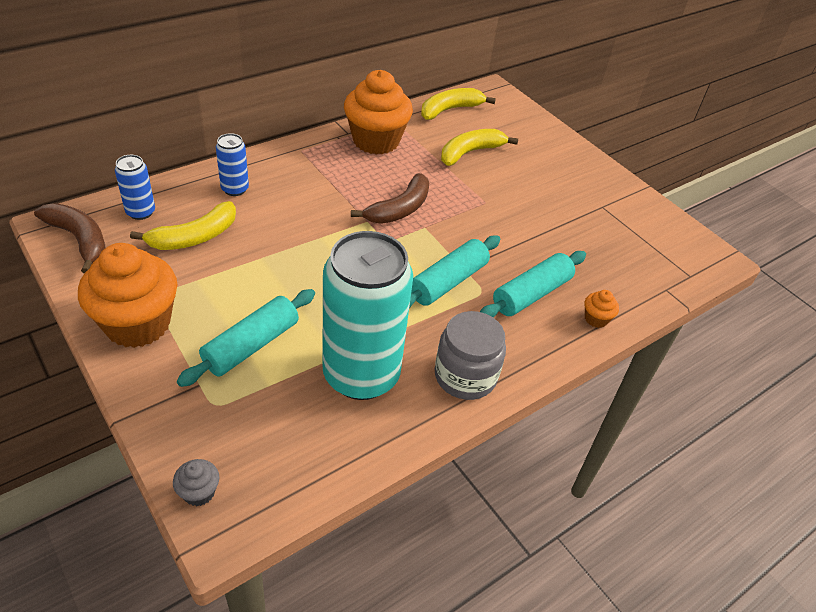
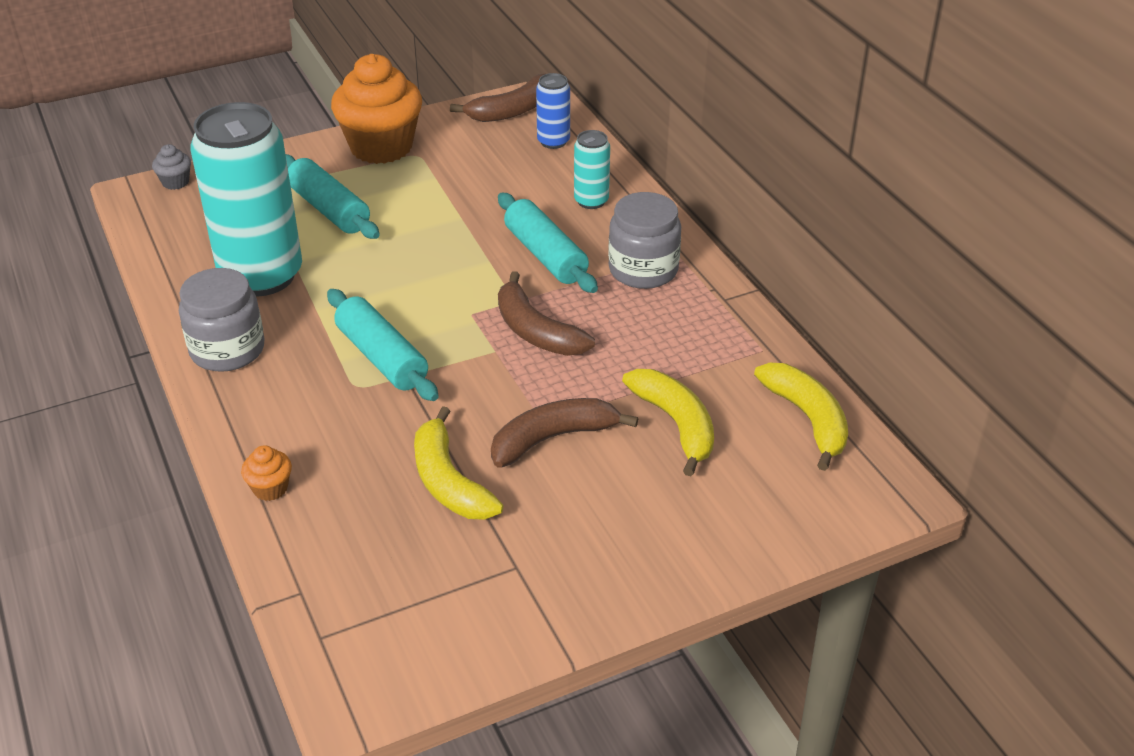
camera: 105 degrees right, 5 degrees down
yellow banana [130,201,236,250] -> yellow banana moved to [414,406,503,520]
blue can [216,133,249,196] -> turquoise can [574,130,610,209]
orange cupcake [344,70,413,155] -> none
turquoise rolling pin [480,251,586,317] -> turquoise rolling pin moved to [498,193,598,293]
none -> brown banana [491,398,638,468]
none -> grey jar [608,192,681,289]

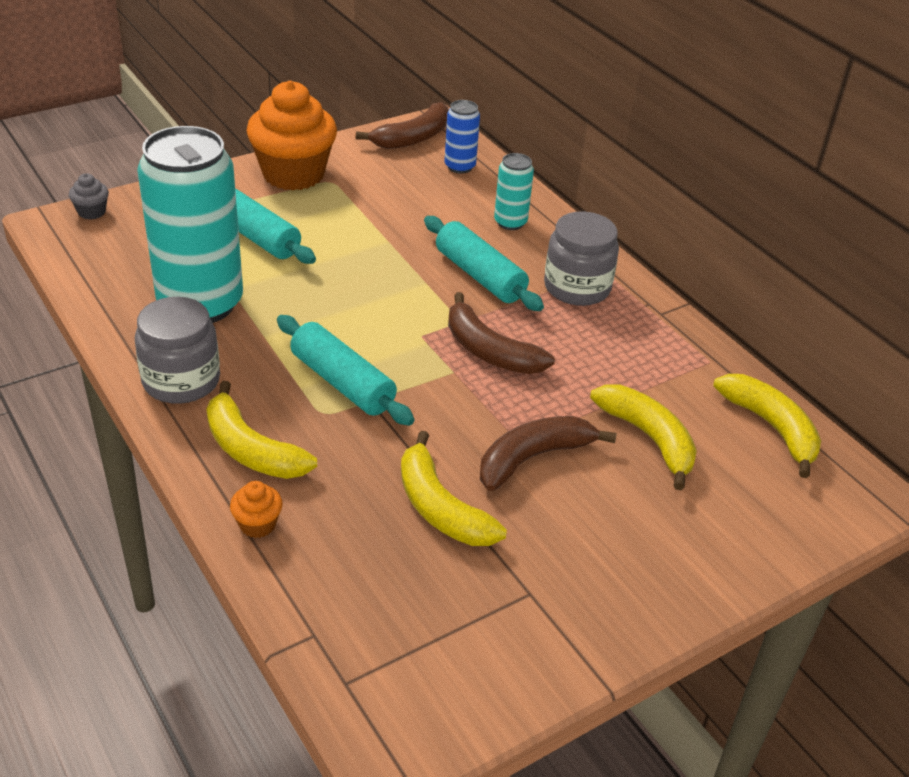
camera: 10 degrees left, 0 degrees up
none -> yellow banana [206,381,317,479]

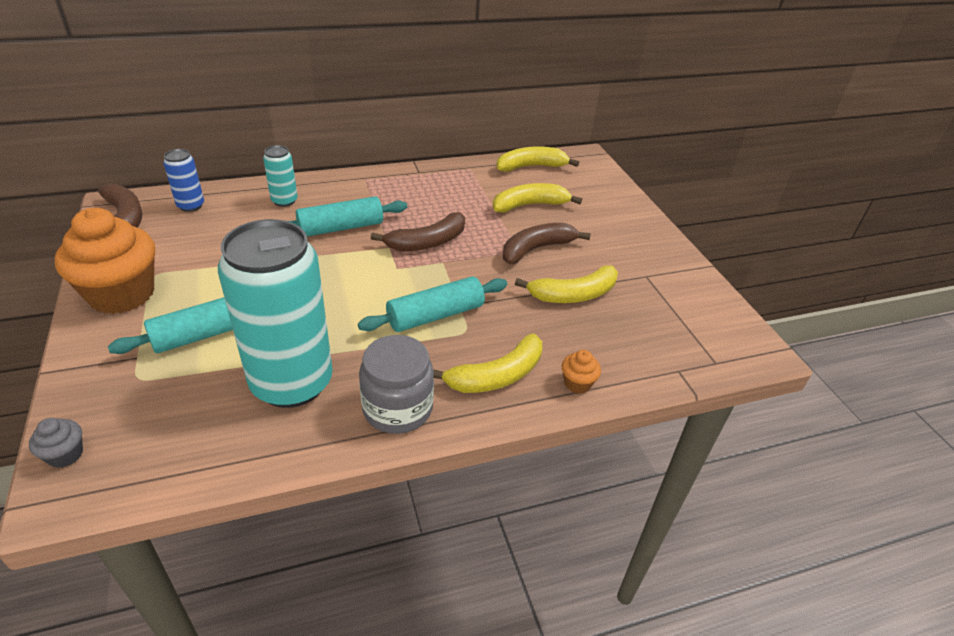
camera: 75 degrees left, 0 degrees up
brown banana [480,416,617,491] -> brown banana turned 75 degrees clockwise [503,223,591,264]
grey jar [544,211,619,306] -> none

